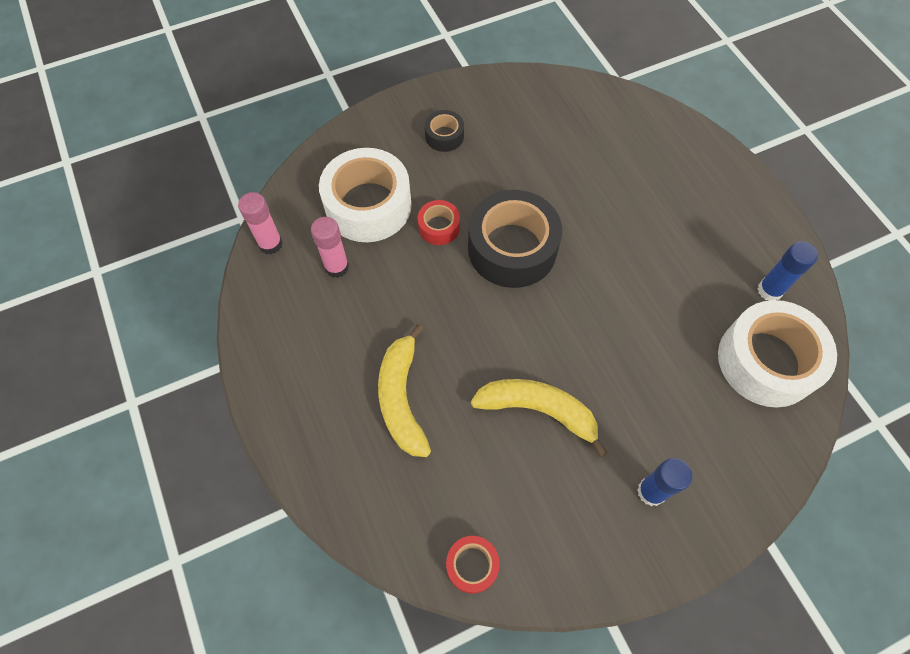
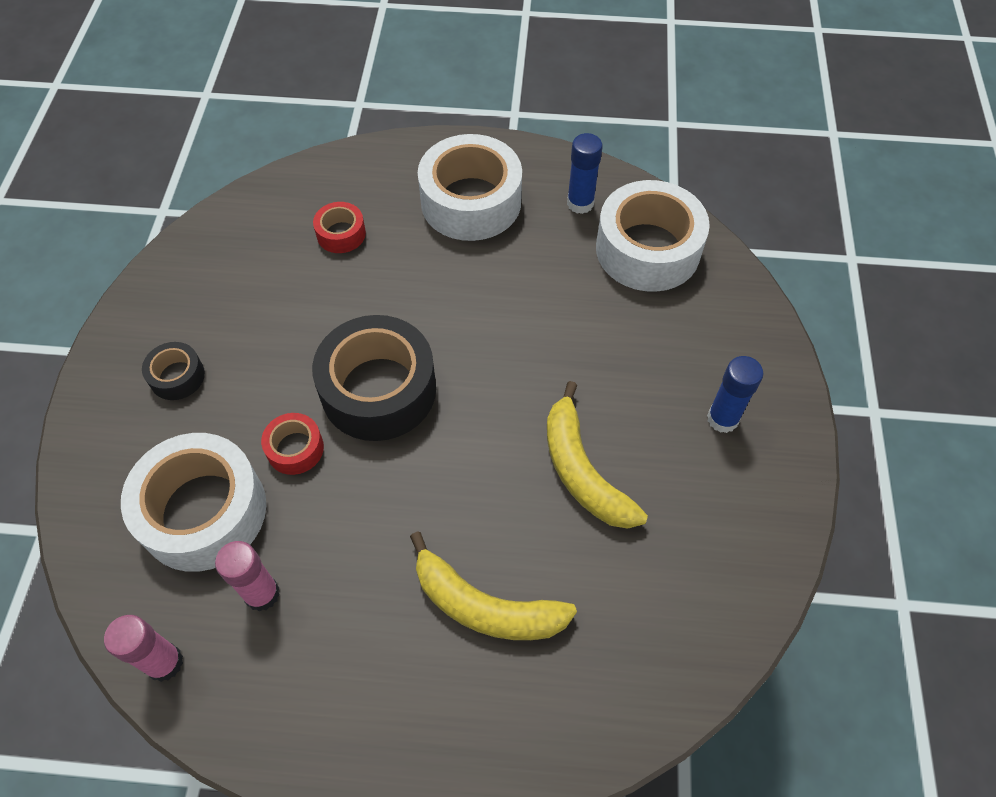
camera: 60 degrees left, 5 degrees down
red tape [446,536,500,594] -> red tape moved to [313,202,366,253]
yellow banana [471,379,607,457] -> yellow banana turned 75 degrees counterclockwise [547,381,648,529]
none -> white tape [418,134,522,241]

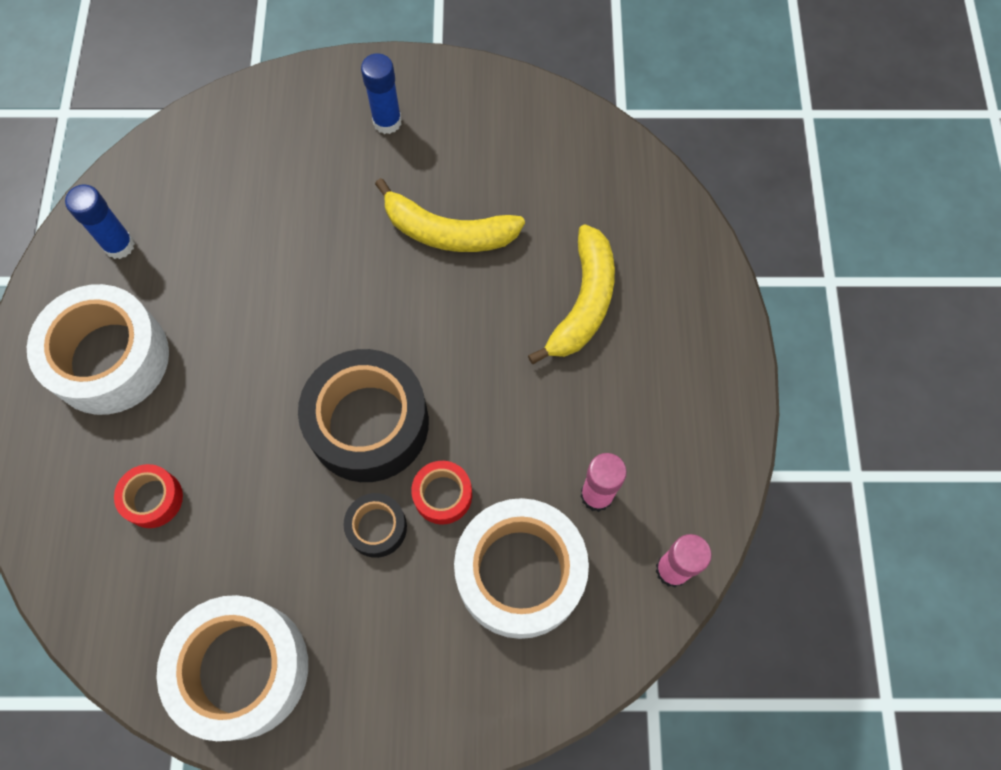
camera: 95 degrees left, 10 degrees up
black tape [142,342,205,400] -> black tape moved to [344,493,407,558]
yellow banana [547,381,648,529] -> yellow banana turned 45 degrees clockwise [375,178,525,252]
white tape [596,180,710,292] -> white tape moved to [157,595,308,741]

